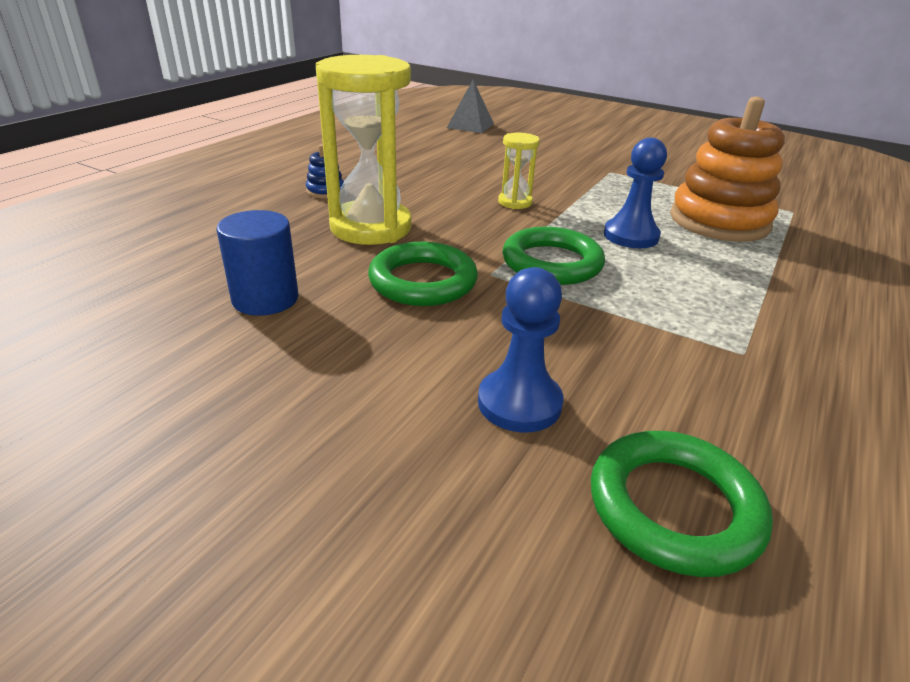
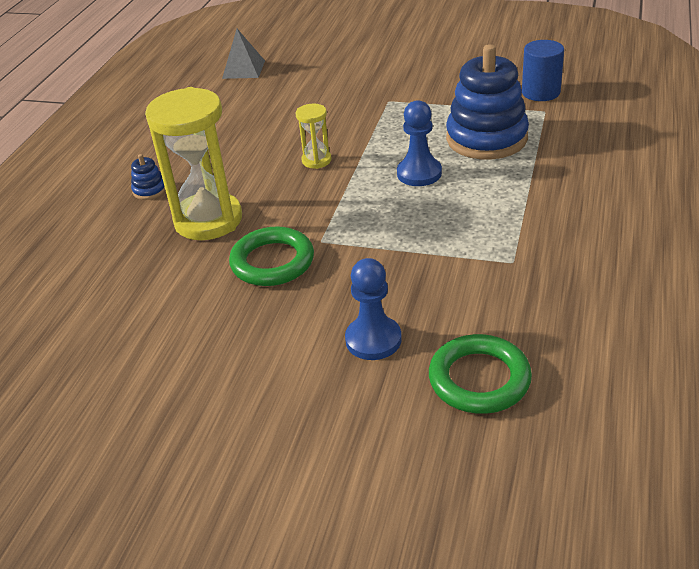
camera: 10 degrees left, 5 degrees up
blue cylinder [217,210,299,316] -> blue cylinder moved to [522,40,564,101]
green ring [503,227,605,285] -> none
orange stacking toy [670,97,785,242] -> blue stacking toy [446,44,529,160]

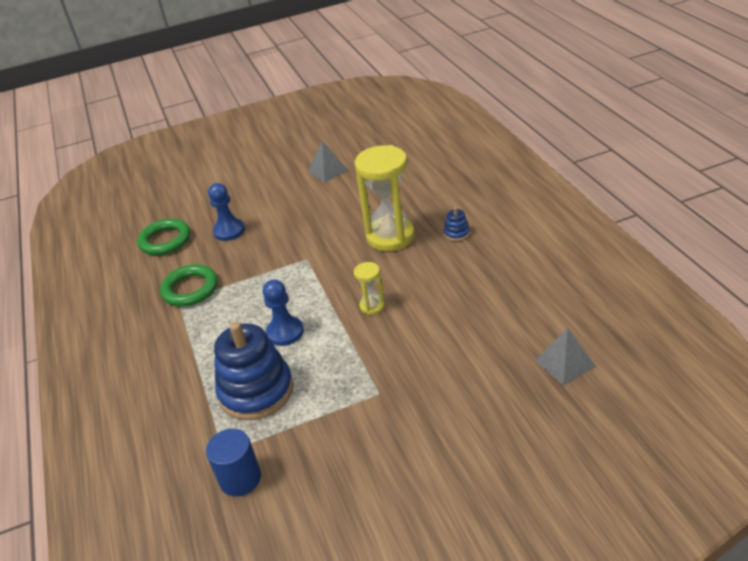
camera: 145 degrees right, 0 degrees up
green ring [229,227,314,286] -> green ring moved to [160,264,218,307]
none -> grey pyramid [308,141,348,183]

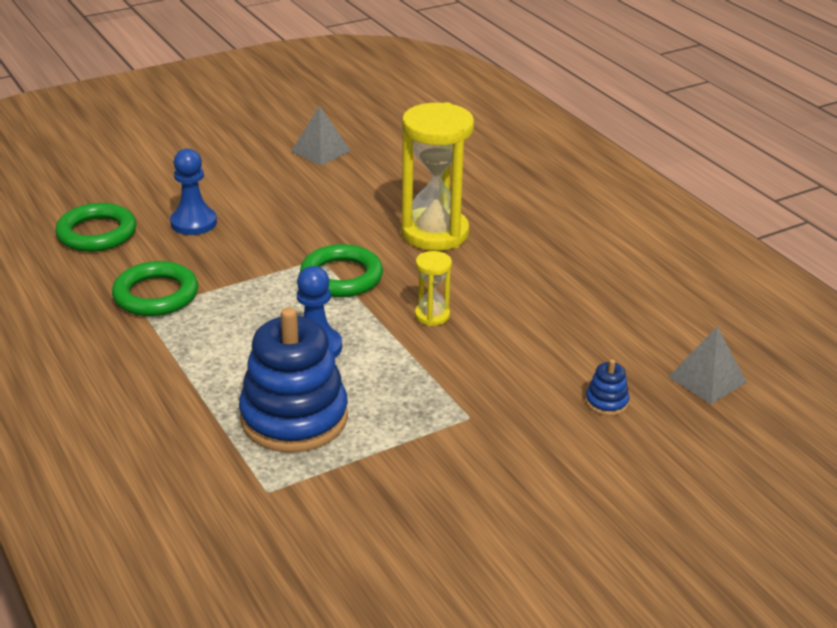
camera: 15 degrees left, 5 degrees down
blue cylinder [206,429,261,497] -> none
blue stacking toy [444,207,470,241] -> blue stacking toy moved to [585,359,629,416]
none -> green ring [300,244,383,297]

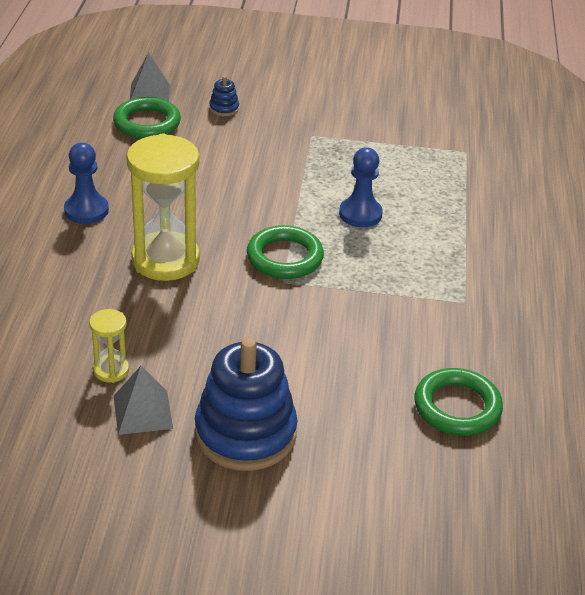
camera: 145 degrees left, 5 degrees up
green ring [112,261,198,316] -> green ring moved to [113,97,181,139]
blue pawn [170,149,217,235] -> blue pawn moved to [64,143,109,224]
blue stacking toy [239,307,348,453] -> blue stacking toy moved to [195,338,298,471]
yellow hourglass [415,251,452,326] -> yellow hourglass moved to [89,309,129,383]

